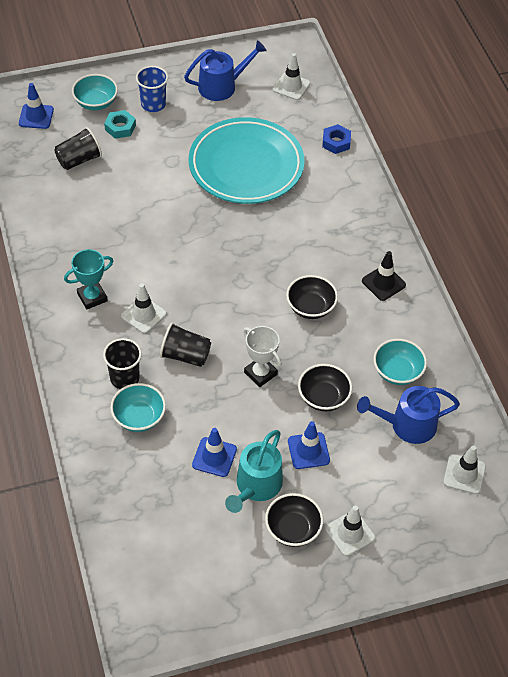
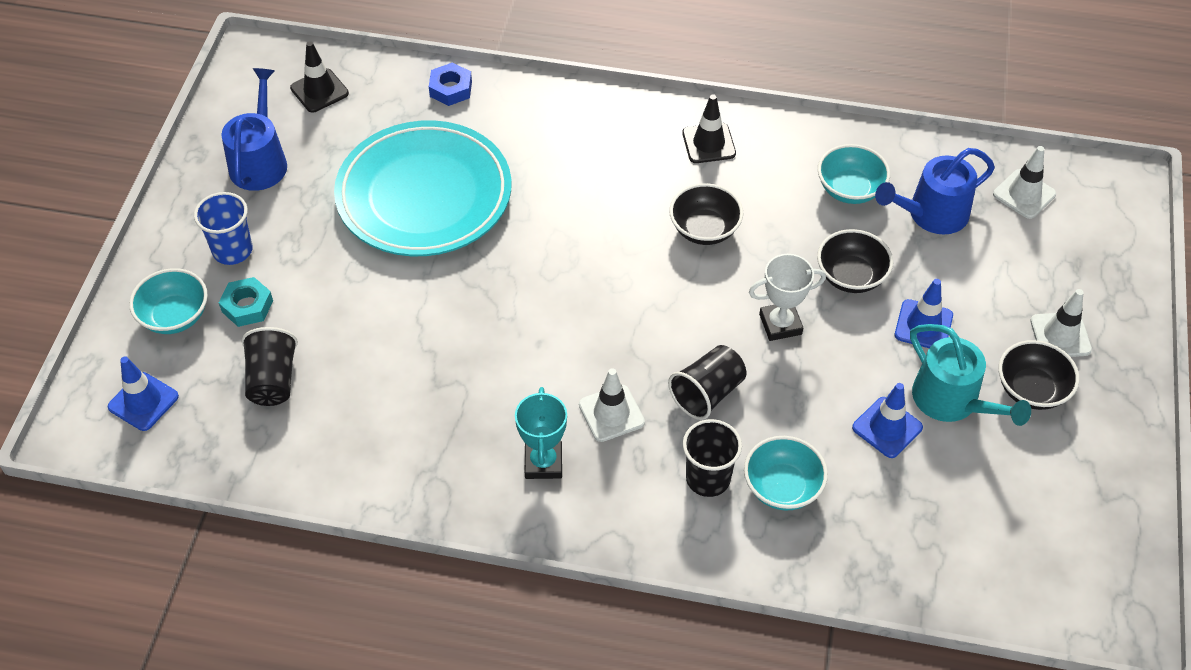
camera: 60 degrees left, 0 degrees up
white traffic cone [273,53,310,100] -> black traffic cone [290,41,349,113]
blue watering can [357,386,460,444] -> blue watering can turned 45 degrees clockwise [875,148,995,234]

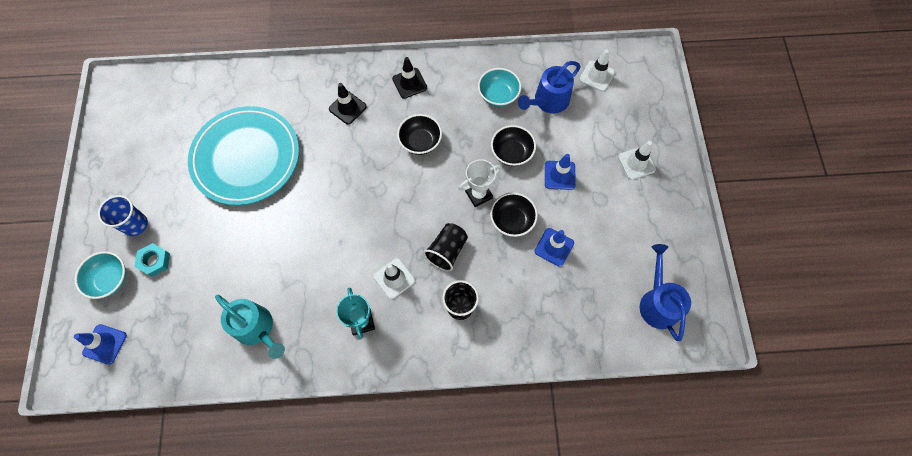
camera: 15 degrees left, 15 degrees up
blue watering can [221,68,287,191] -> blue watering can moved to [640,244,691,341]
black cup [242,327,298,406] -> none
black traffic cone [290,41,349,113] -> black traffic cone moved to [329,83,367,125]
blue nut [429,63,472,106] -> none
turquoise bowl [744,436,828,511] -> none
turquoise watering can [910,324,1031,426] -> turquoise watering can moved to [215,295,285,359]
black bowl [999,340,1079,410] -> black bowl moved to [490,192,538,237]

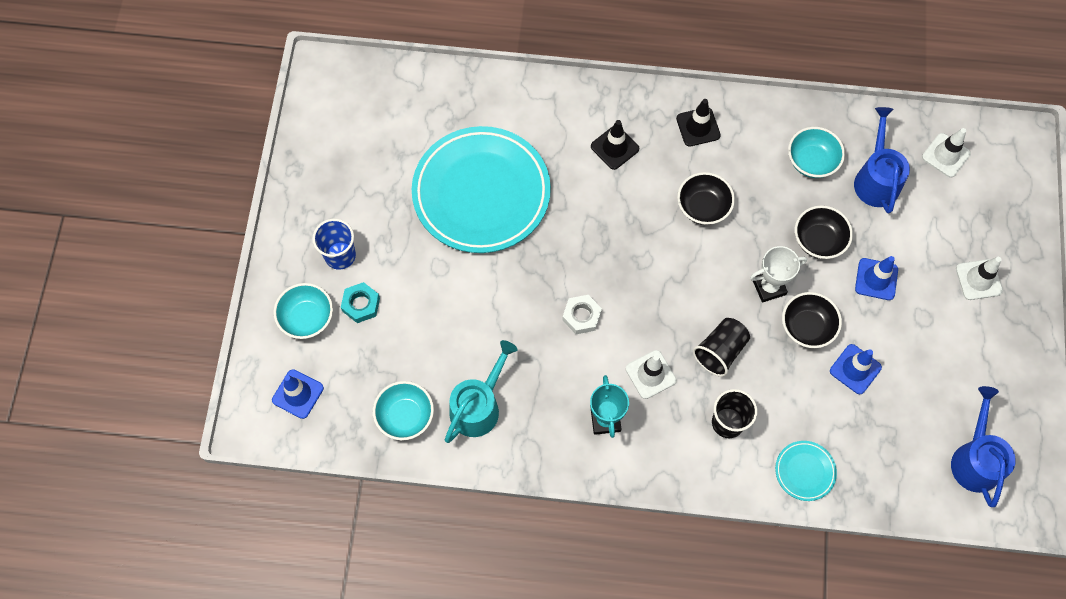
camera: 10 degrees right, 0 degrees up
turquoise watering can [215,295,285,359] -> turquoise watering can turned 105 degrees counterclockwise [445,340,518,443]
blue watering can [518,61,581,113] -> blue watering can turned 120 degrees clockwise [854,107,910,213]
none -> turquoise bowl [373,381,434,440]
none -> white nut [562,295,602,334]
none -> turquoise plate [775,441,837,501]

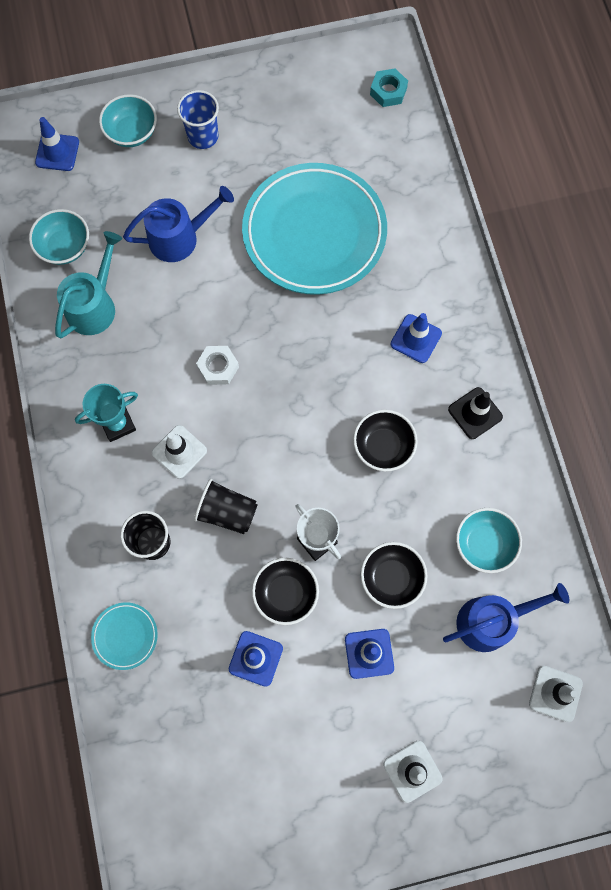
camera: 70 degrees right, 5 degrees up
turquoise nut [341,282,380,323] -> turquoise nut moved to [370,68,408,107]
turquoise watering can [445,340,518,443] -> turquoise watering can turned 75 degrees counterclockwise [55,231,122,339]
black traffic cone [591,120,639,170] -> blue traffic cone [390,313,442,363]
blue watering can [951,386,1016,507] -> blue watering can moved to [123,186,234,262]

